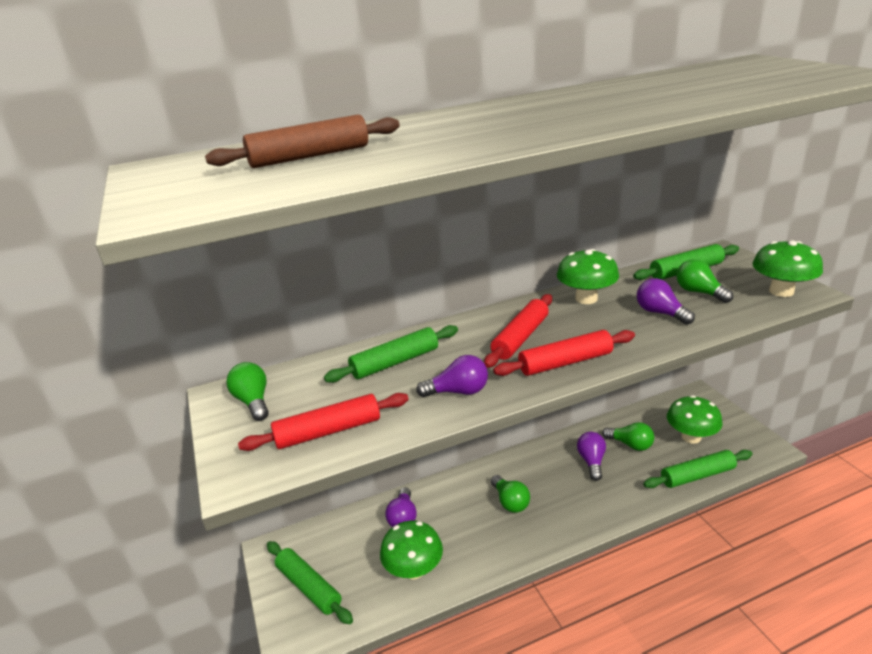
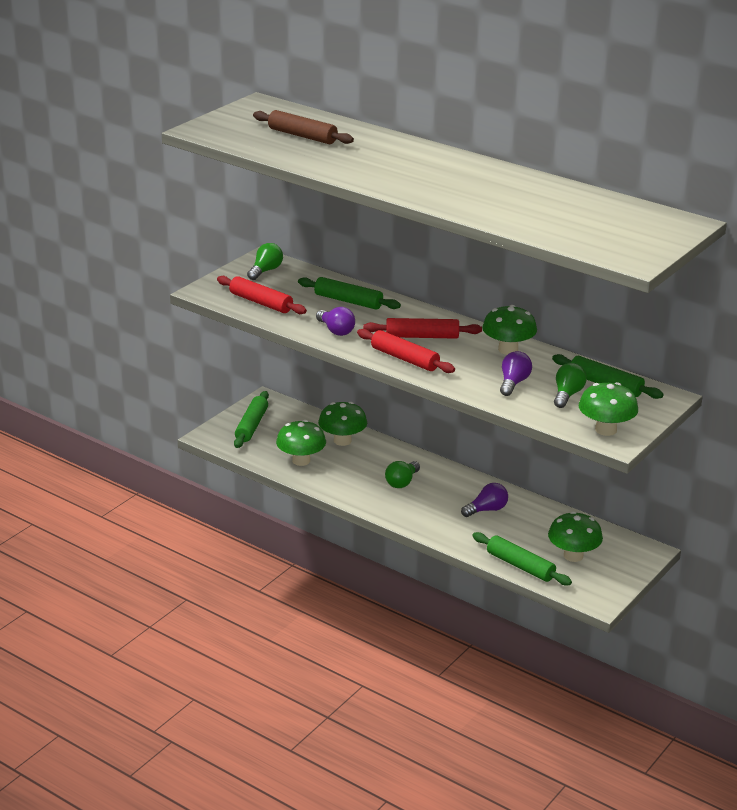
camera: 55 degrees right, 0 degrees up
purple light bulb [385,487,417,527] -> green mushroom [318,402,367,446]
green light bulb [602,422,654,451] -> none

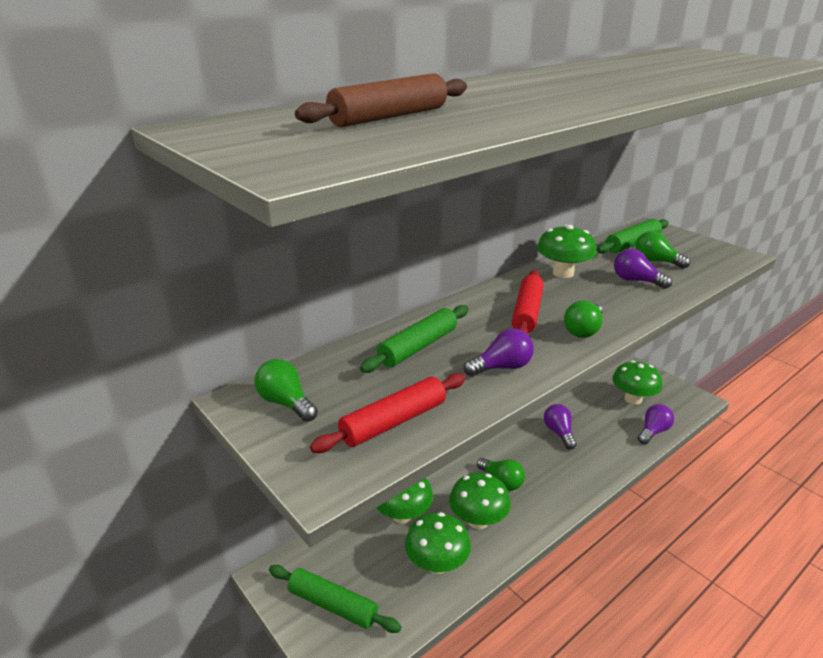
camera: 75 degrees left, 0 degrees up
red rolling pin [357,329,455,373] -> green light bulb [564,300,603,338]
green rolling pin [472,532,572,586] -> purple light bulb [638,404,674,444]
green mushroom [579,382,638,436] -> green mushroom moved to [449,473,511,529]

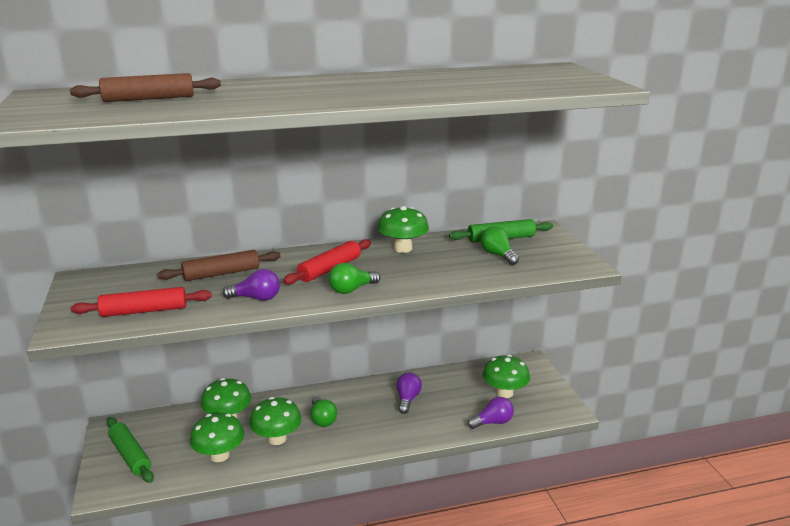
camera: 25 degrees right, 5 degrees down
green light bulb [255,359,318,422] -> none
green rolling pin [360,305,469,373] -> brown rolling pin [157,250,281,281]
purple light bulb [614,249,672,289] -> none

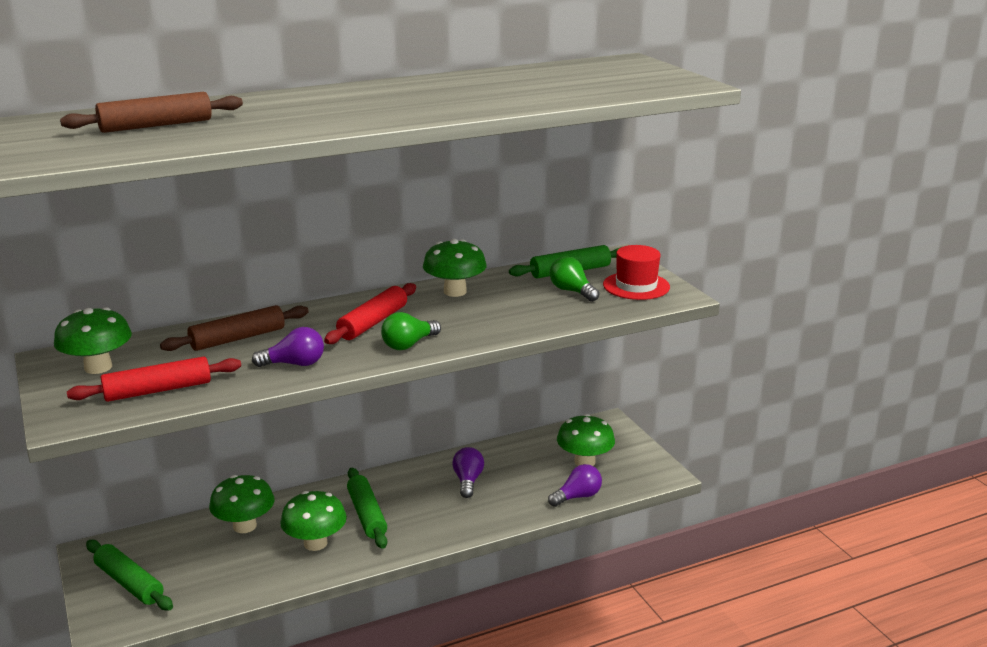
camera: 10 degrees left, 0 degrees up
green mushroom [190,413,244,462] -> green mushroom moved to [54,307,132,374]
green light bulb [310,396,337,427] -> green rolling pin [347,468,387,549]
none -> red hat [603,245,670,300]

